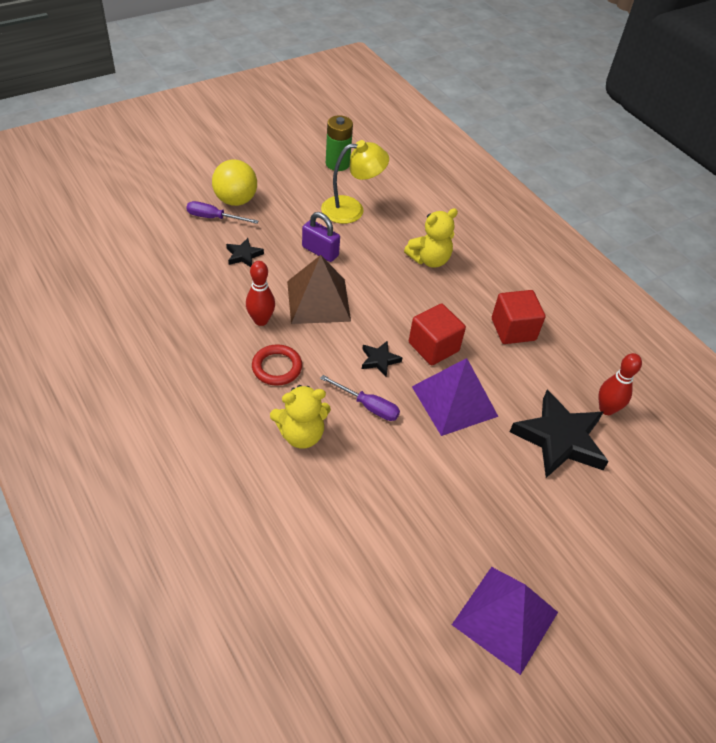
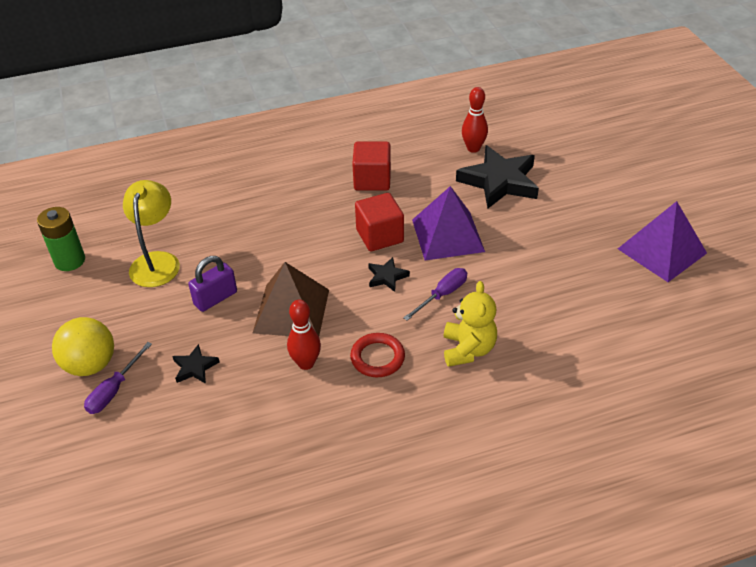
camera: 70 degrees left, 5 degrees down
yellow teddy bear [404,208,458,268] -> none

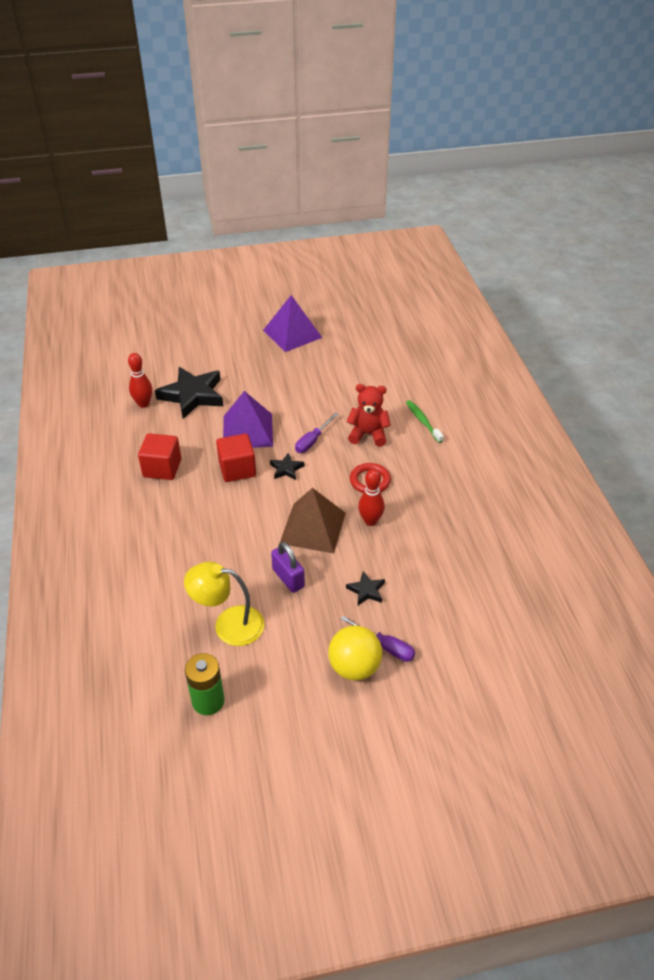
camera: 85 degrees left, 0 degrees up
purple screwdriver [403,268,467,321] -> purple screwdriver turned 105 degrees counterclockwise [295,413,339,453]
yellow teddy bear [444,281,497,367] -> red teddy bear [346,384,391,447]
none -> green toothbrush [406,400,444,443]

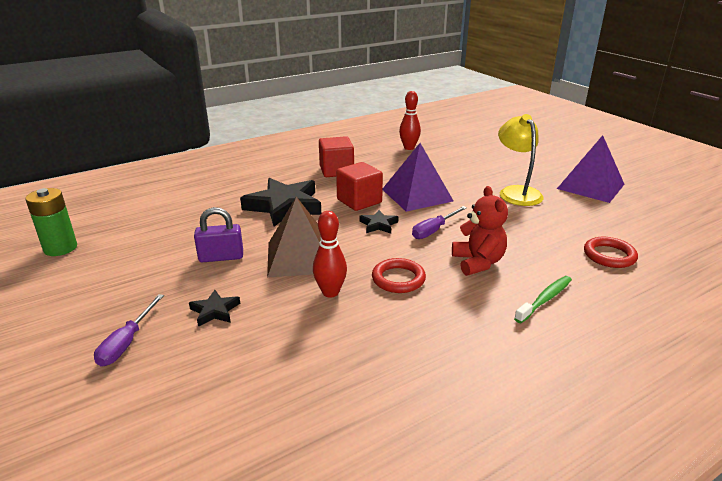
camera: 70 degrees right, 15 degrees down
black star [155,367,223,419] -> black star moved to [240,178,321,226]
yellow lamp [184,562,265,646] -> yellow lamp moved to [498,114,544,206]
purple padlock [271,542,305,593] -> purple padlock turned 45 degrees clockwise [194,207,243,262]
purple screwdriver [295,413,339,453] -> purple screwdriver turned 60 degrees counterclockwise [412,206,467,239]
yellow ball [328,625,382,680] -> none
none -> red ring [584,237,638,268]

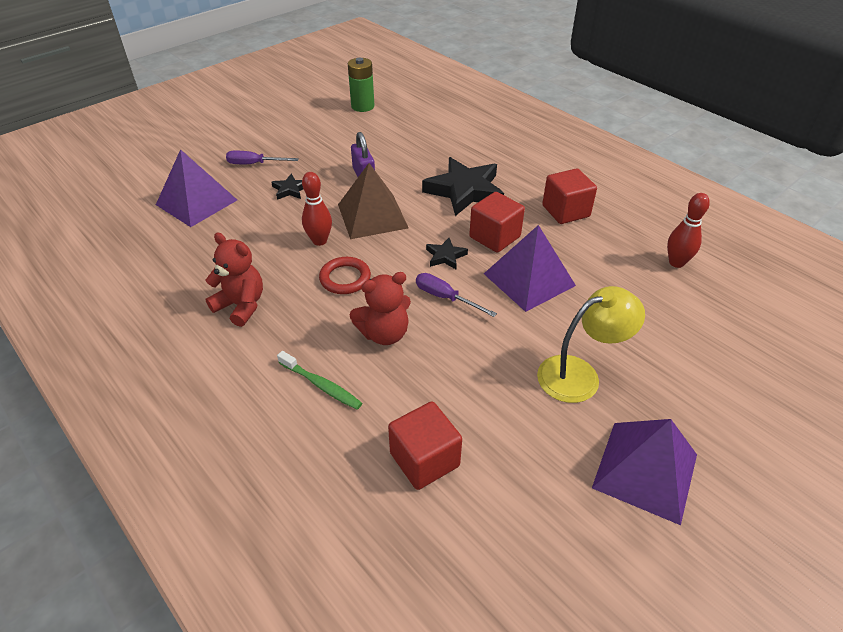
camera: 80 degrees right, 15 degrees up
red ring [584,237,638,268] -> red cube [388,401,462,490]
none -> purple pyramid [156,149,237,227]
none -> red teddy bear [205,233,263,327]

